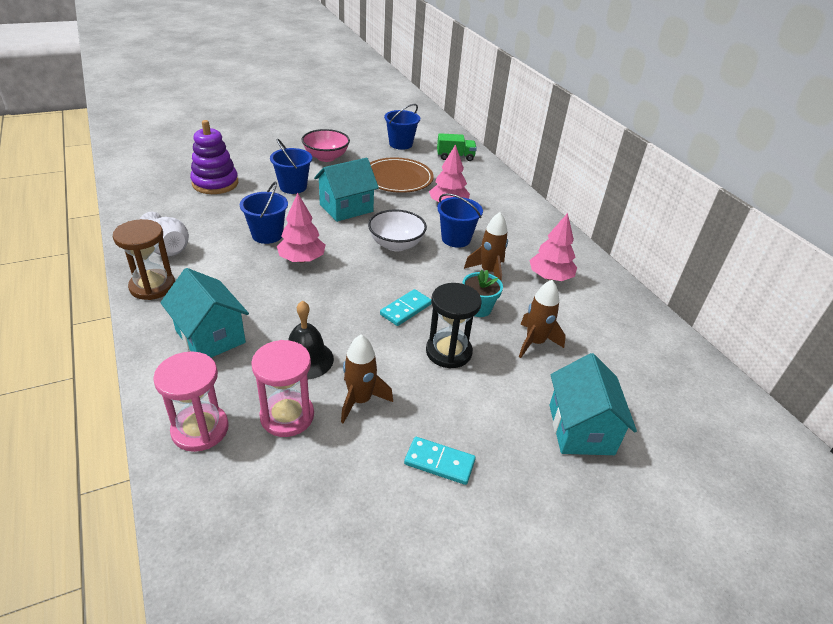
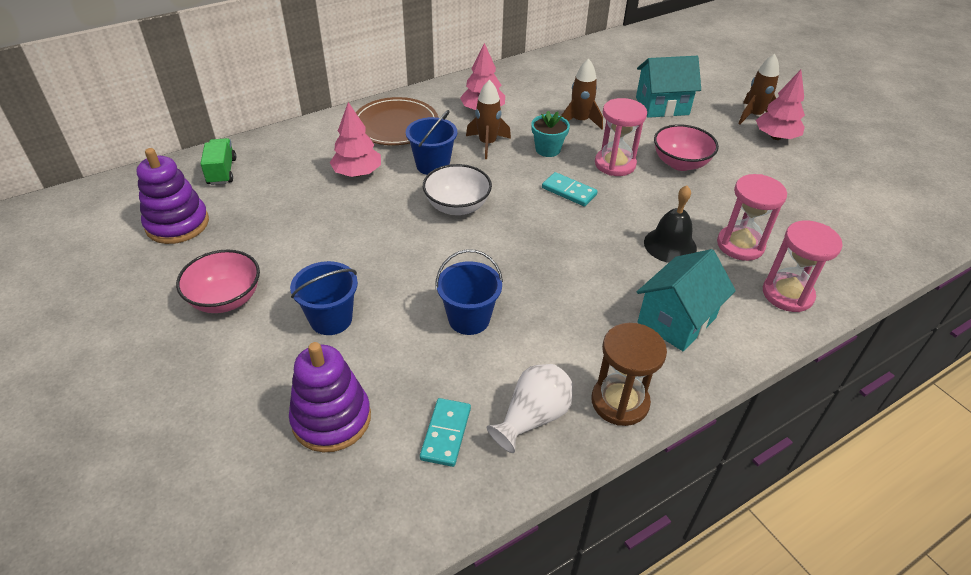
camera: 95 degrees left, 5 degrees up
pink tree [277,193,326,263] -> pink tree moved to [756,70,805,140]
turquoise house [314,158,379,222] -> none
brown rocket [341,334,393,424] -> brown rocket moved to [738,54,779,124]
brown plate [370,157,434,193] -> brown plate moved to [356,97,438,145]
blue bucket [384,104,420,150] -> purple stacking toy [137,148,209,244]
turquoise domino [404,437,476,485] -> turquoise domino moved to [420,398,471,467]
black hourglass [426,283,482,369] -> pink hourglass [595,98,647,176]
none -> pink bowl [654,124,719,171]

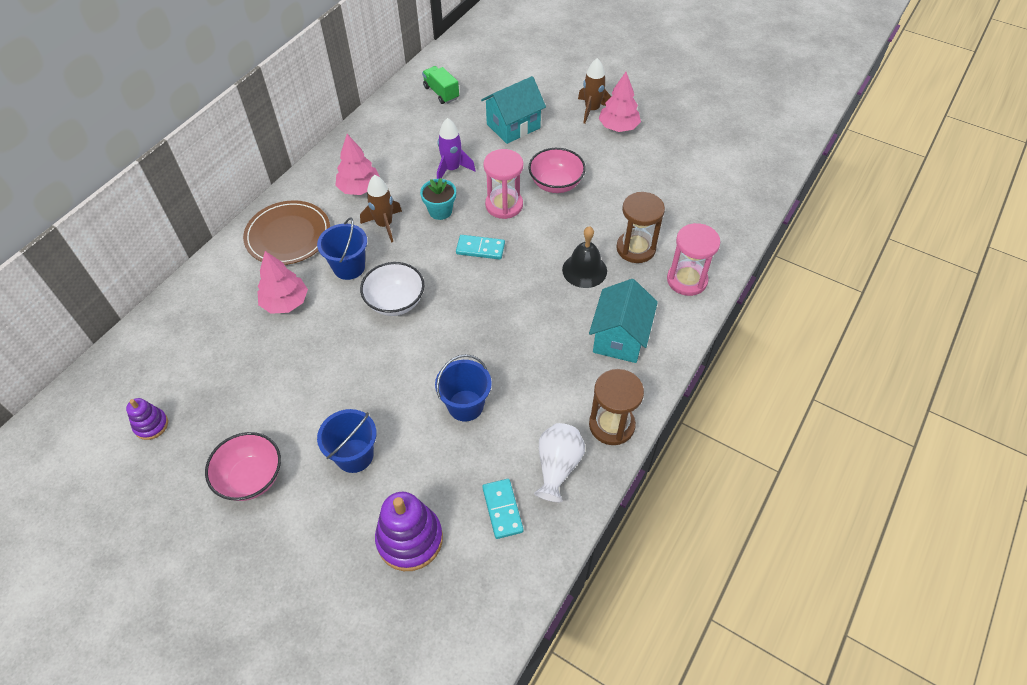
camera: 25 degrees left, 10 degrees up
purple stacking toy [137,148,209,244] -> purple stacking toy [126,398,168,440], size x0.55
green truck [200,138,236,185] -> green truck moved to [422,66,459,104]
brown rocket [561,58,603,129] -> purple rocket [437,118,476,179]
pink hourglass [717,174,787,261] -> brown hourglass [616,192,665,263]

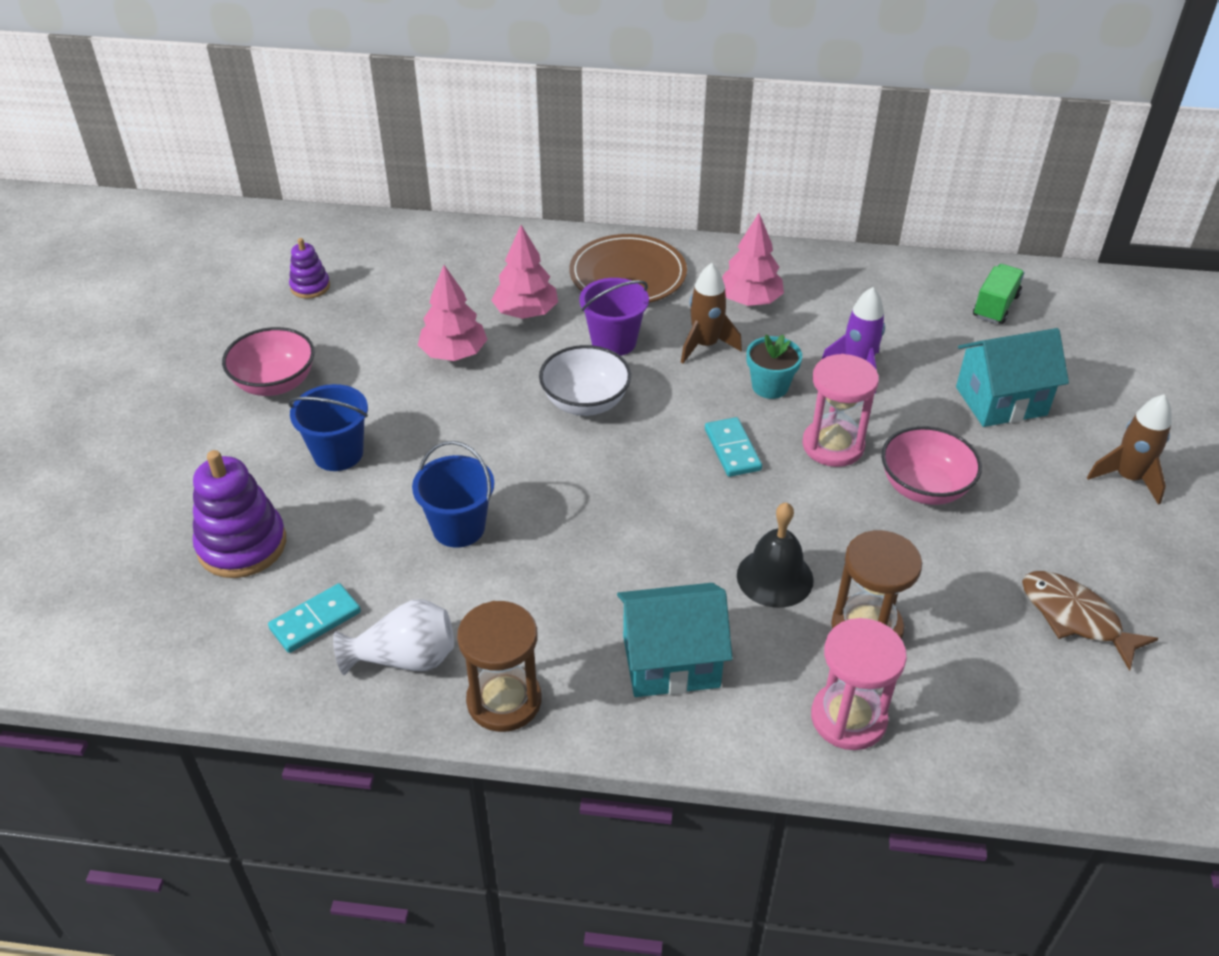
camera: 65 degrees right, 10 degrees down
blue bucket [317,217,367,280] -> purple bucket [579,278,649,356]
turquoise house [481,76,546,144] -> turquoise house turned 45 degrees counterclockwise [956,328,1069,427]
pink tree [598,72,641,132] -> pink tree moved to [418,265,488,361]
none -> brown fish [1022,571,1159,671]

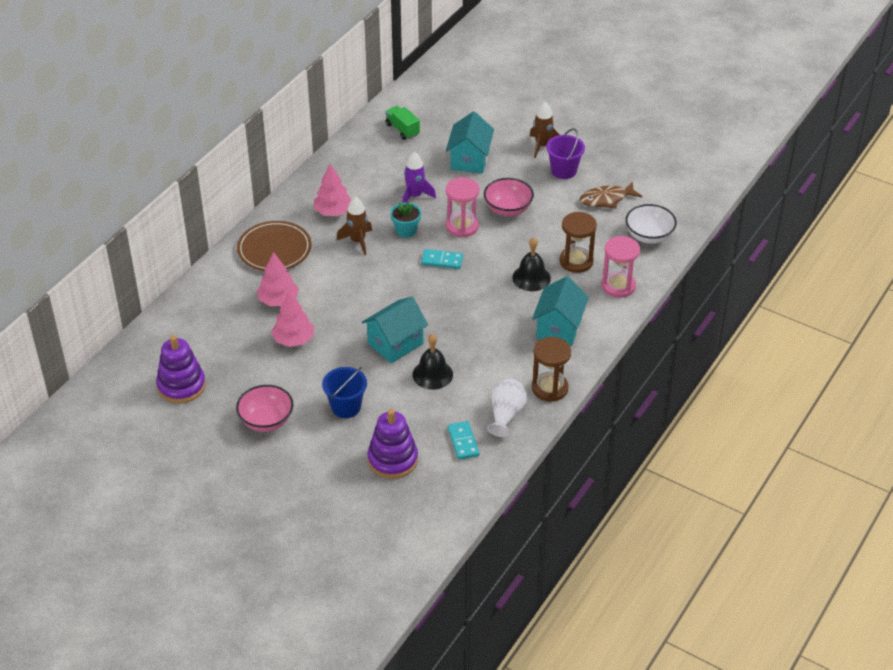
camera: 65 degrees left, 0 degrees up
purple stacking toy [289,238,330,299] -> purple stacking toy [156,335,206,403], size x1.81
blue bucket [412,441,494,548] -> black bell [412,334,453,390]
white bowl [539,345,631,416] -> white bowl moved to [626,204,677,244]
purple bucket [579,278,649,356] -> purple bucket moved to [546,128,585,179]
none -> turquoise house [362,297,428,363]

